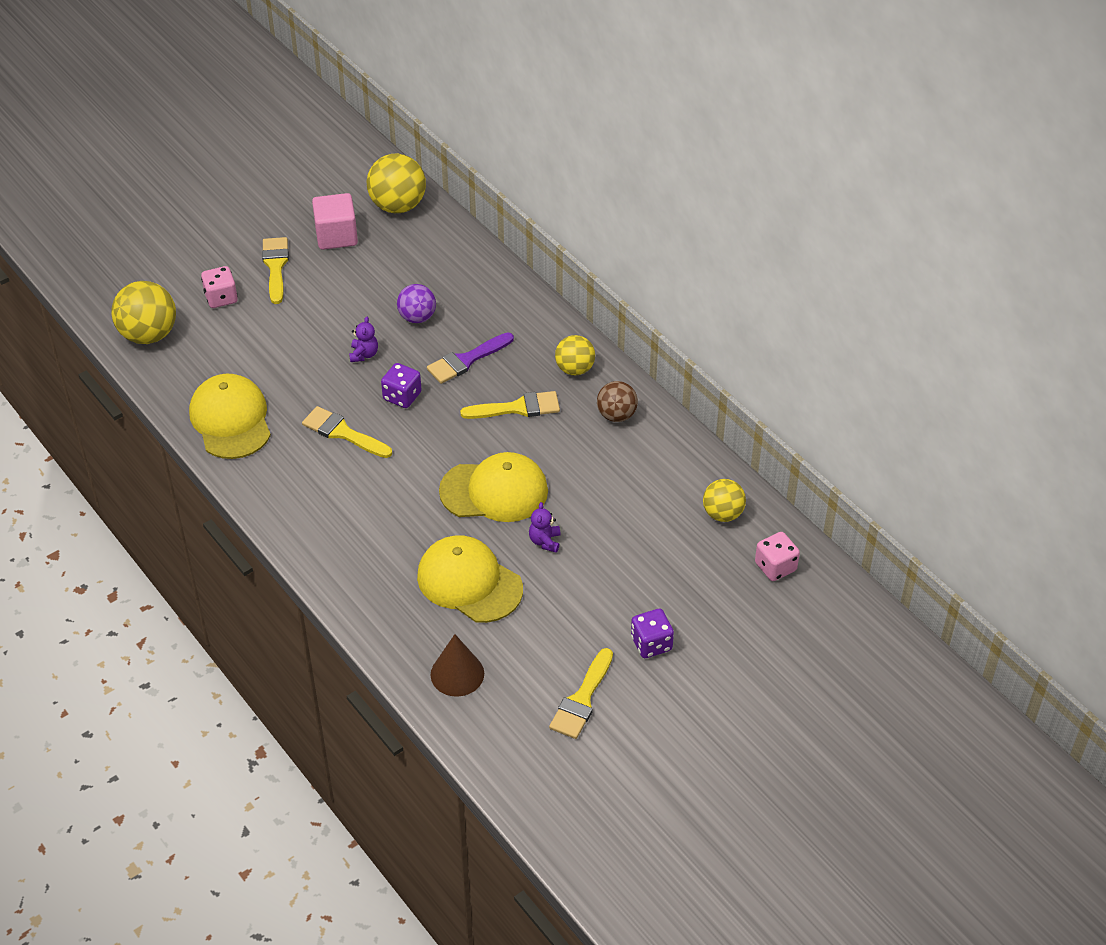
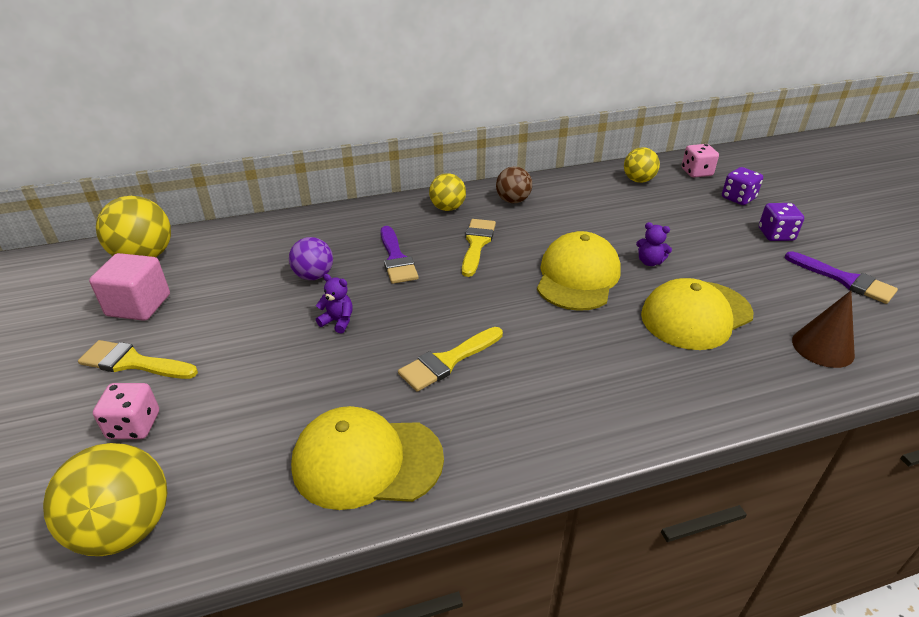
camera: 70 degrees left, 10 degrees down
purple dice [381,363,422,408] -> purple dice moved to [722,167,763,205]
yellow brush [549,648,613,739] -> purple brush [785,251,898,304]

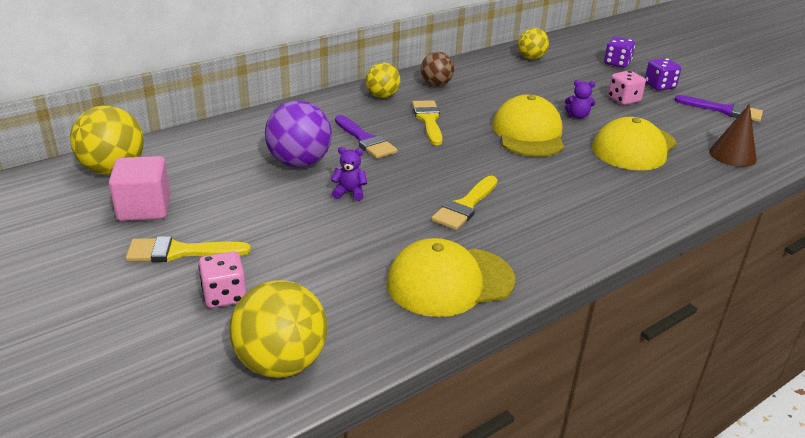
camera: 20 degrees left, 5 degrees down
purple ball [289,237,333,280] -> purple ball [265,101,332,167], size x1.59
pink dice [682,144,719,177] -> pink dice moved to [608,71,646,105]

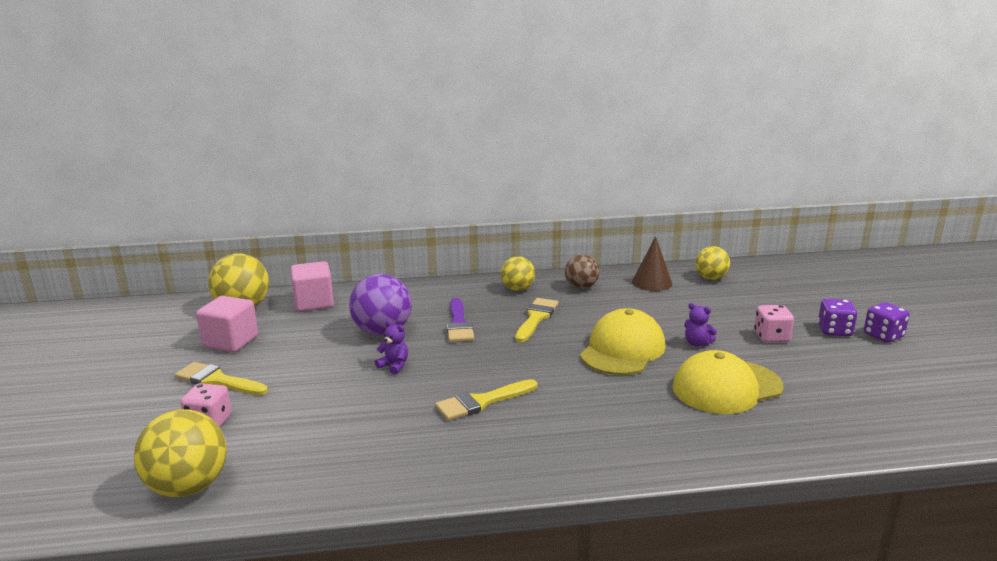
camera: 30 degrees right, 10 degrees down
yellow cap [387,238,515,317] -> none
purple dice [604,37,635,68] -> purple dice moved to [864,302,910,343]
purple brush [674,95,763,122] -> none
brown cone [709,104,757,167] -> brown cone moved to [632,236,672,291]
none -> pink cube [290,261,334,312]

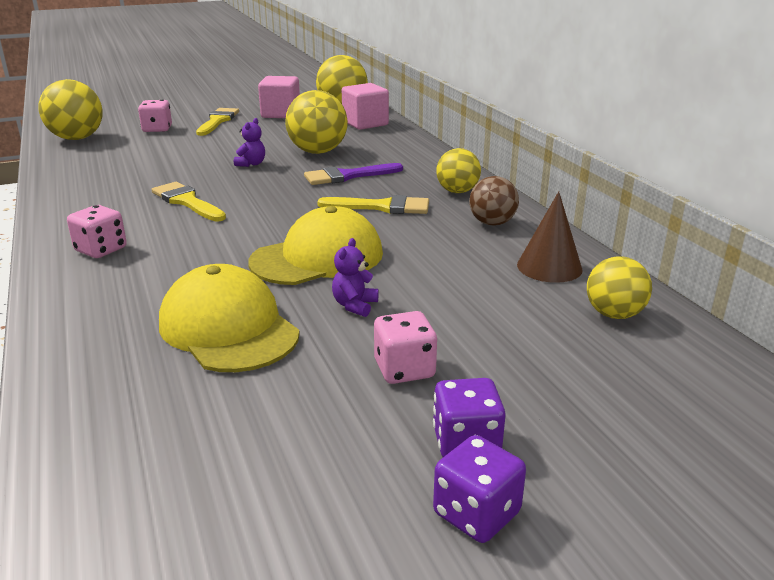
camera: 75 degrees right, 5 degrees up
purple ball [349,274,412,335] -> yellow ball [285,90,348,154]
yellow cap [580,308,666,375] -> yellow cap turned 45 degrees counterclockwise [248,206,383,285]
none -> pink dice [67,205,127,258]

